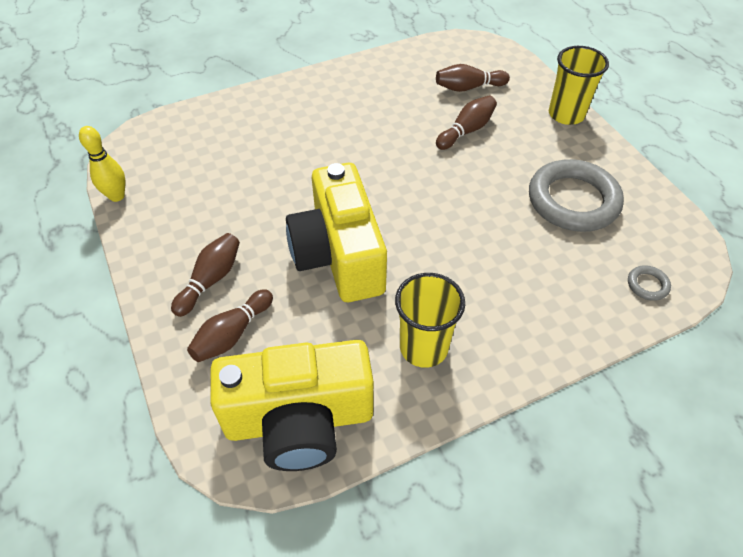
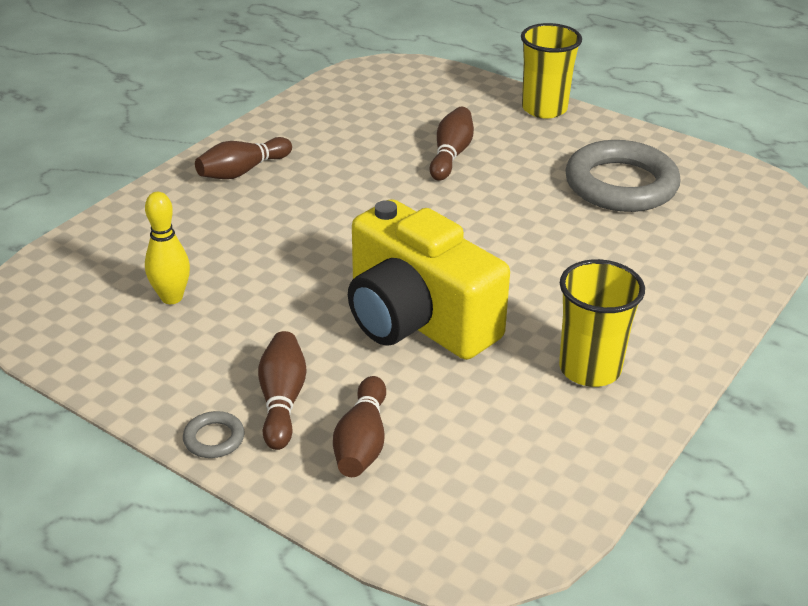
camera: 30 degrees left, 15 degrees down
yellow bowling pin [79,126,125,202] -> yellow bowling pin moved to [145,192,190,304]
yellow camera [210,340,374,471] -> none
brown bowling pin [436,64,510,92] -> brown bowling pin moved to [195,137,292,179]
grey ring [628,265,671,301] -> grey ring moved to [183,411,245,458]

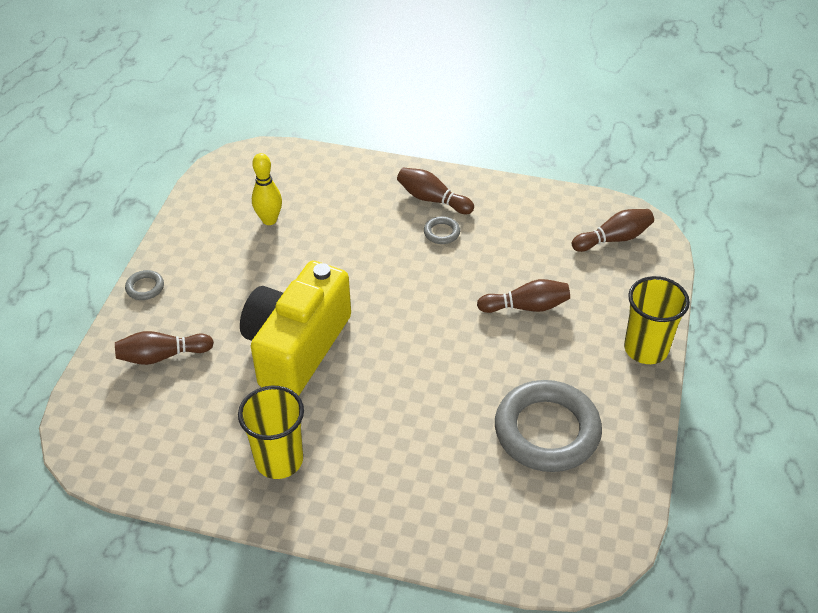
camera: 70 degrees right, 10 degrees up
brown bowling pin [258,331,307,450] -> brown bowling pin moved to [572,209,654,252]
none -> grey ring [424,216,460,244]

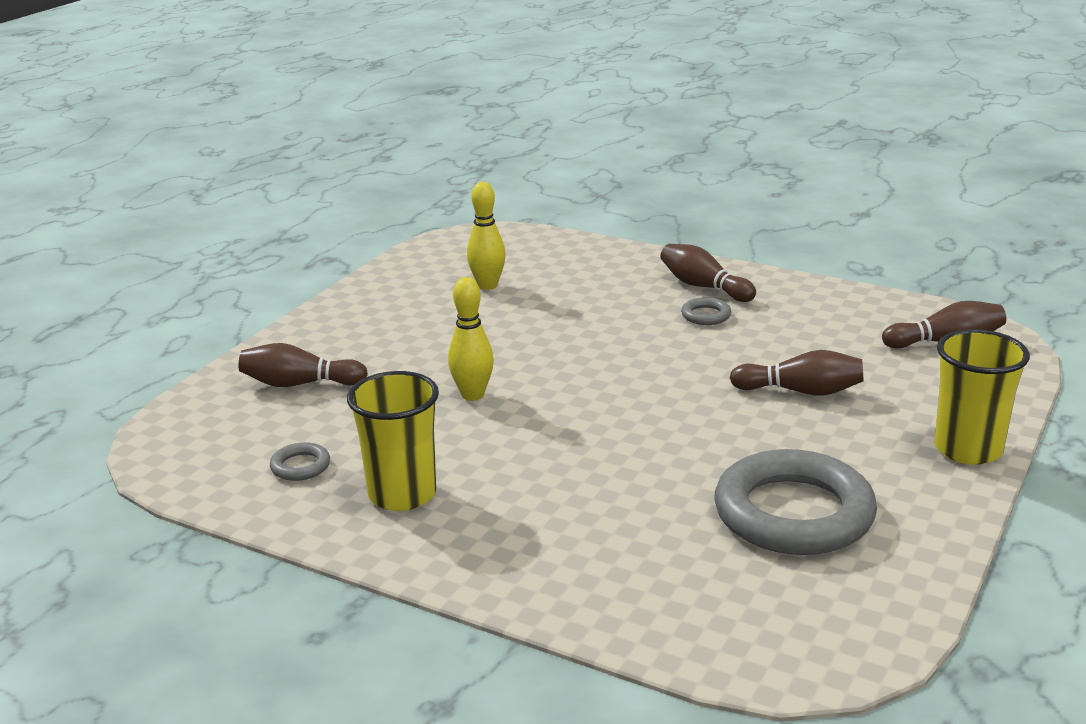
camera: 15 degrees right, 20 degrees down
grey ring [125,270,164,300] -> grey ring moved to [270,442,330,481]
yellow camera [240,261,351,396] -> yellow bowling pin [448,277,494,401]

